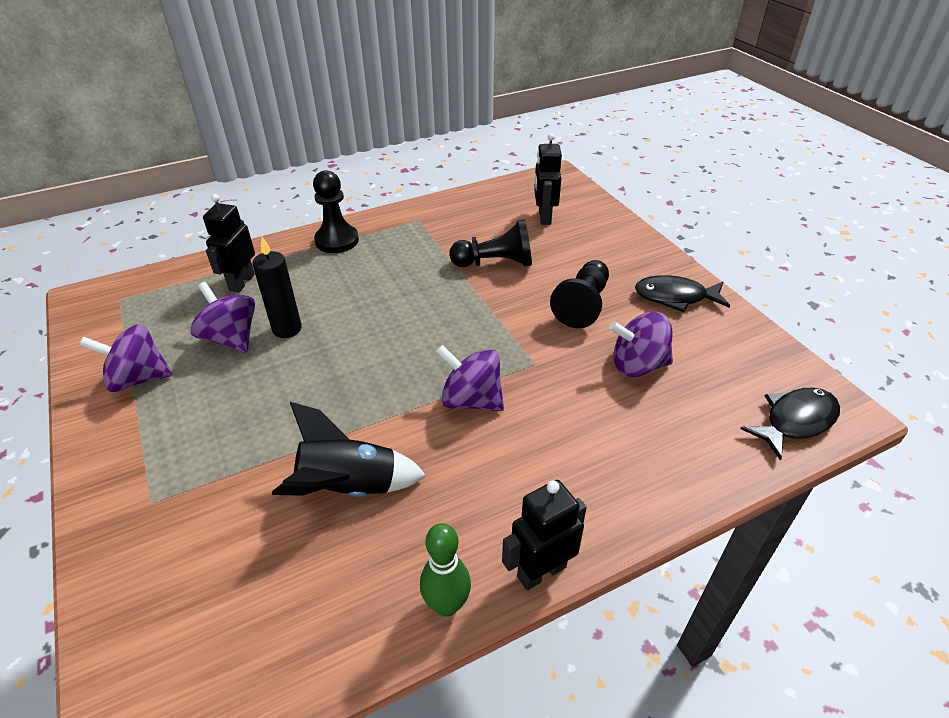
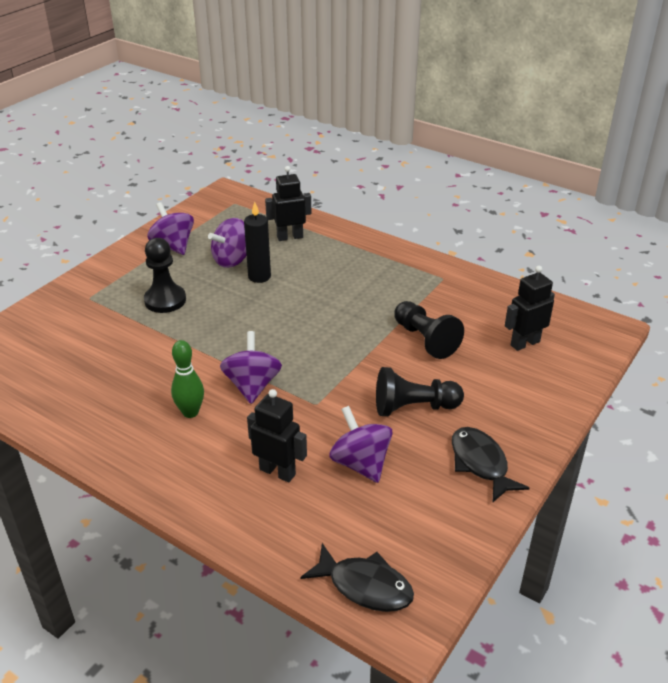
camera: 60 degrees right, 5 degrees down
purple spinning top [190,282,255,353] -> purple spinning top turned 150 degrees counterclockwise [208,218,247,268]
black rocket [272,402,426,497] -> none
black pawn [313,170,359,253] -> black pawn moved to [144,238,186,313]
green bowling pin [420,523,471,617] -> green bowling pin moved to [171,340,204,418]
black robot [502,480,587,590] -> black robot moved to [247,389,307,482]

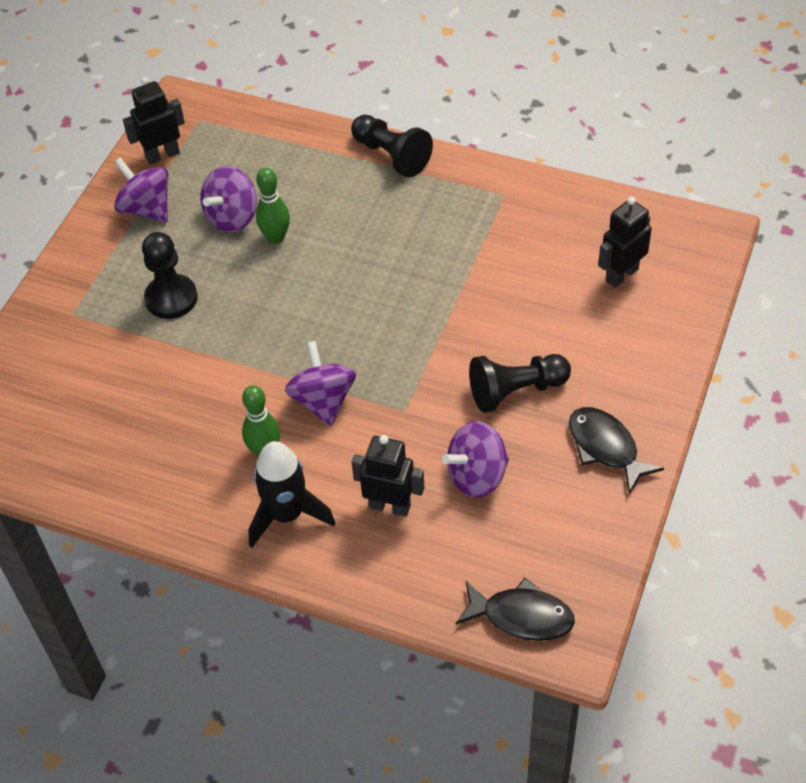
camera: 10 degrees left, 15 degrees up
black candle [244,201,271,283] -> green bowling pin [256,168,290,244]
black robot [265,166,311,241] -> black robot moved to [123,77,185,165]
purple spinning top [329,406,392,483] -> purple spinning top turned 75 degrees counterclockwise [442,421,509,498]
black pawn [394,301,464,359] -> black pawn moved to [351,115,433,177]
none -> black rocket [248,441,335,548]

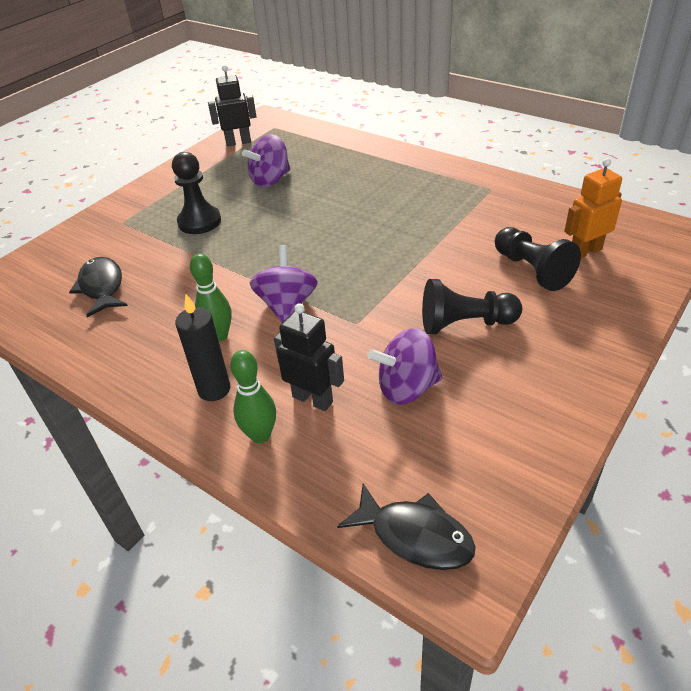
camera: 15 degrees right, 10 degrees down
purple spinning top [114,157,168,223] -> none
black rocket [248,441,335,548] -> black candle [175,294,230,401]
green bowling pin [256,168,290,244] -> green bowling pin moved to [230,350,276,444]
black pawn [351,115,433,177] -> black pawn moved to [495,227,581,291]
black fish [569,407,664,494] -> black fish moved to [69,257,128,317]
black robot [598,197,652,288] -> orange robot [564,158,622,258]

